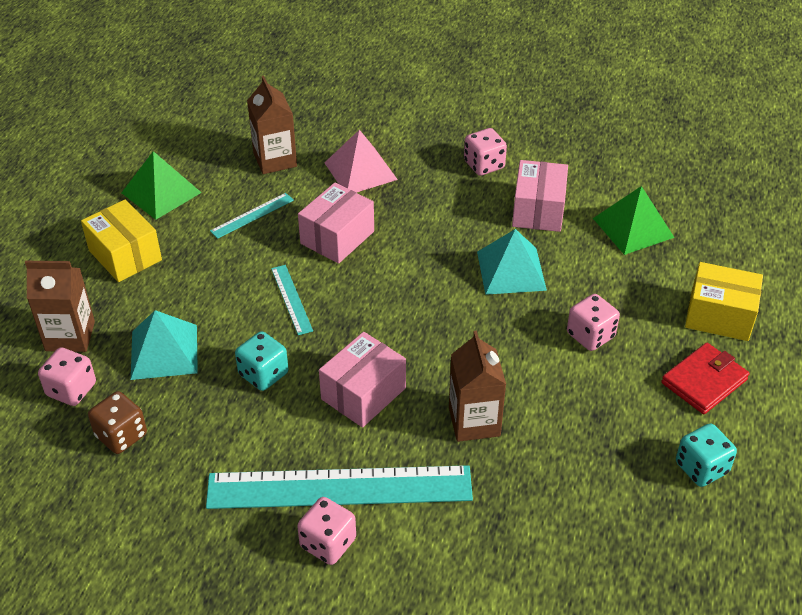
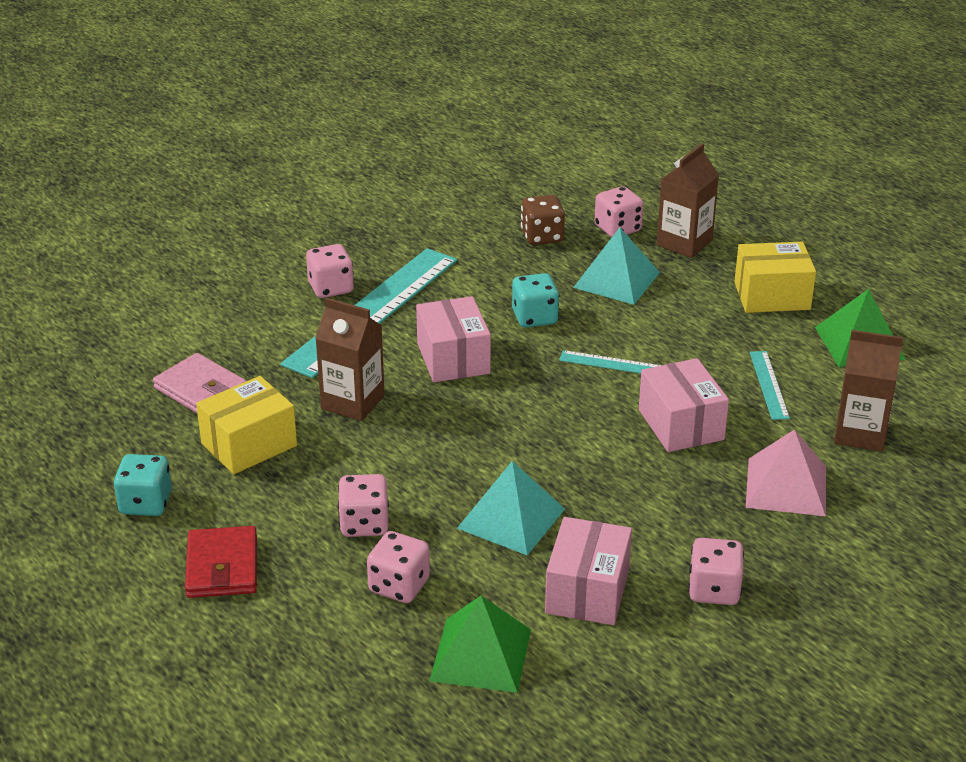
camera: 125 degrees right, 10 degrees down
pink box [512,160,568,232] -> pink box turned 60 degrees clockwise [545,517,632,625]
yellow box [685,262,763,341] -> yellow box moved to [196,376,297,474]
none -> pink wallet [153,353,246,413]
none -> pink dice [367,531,430,603]

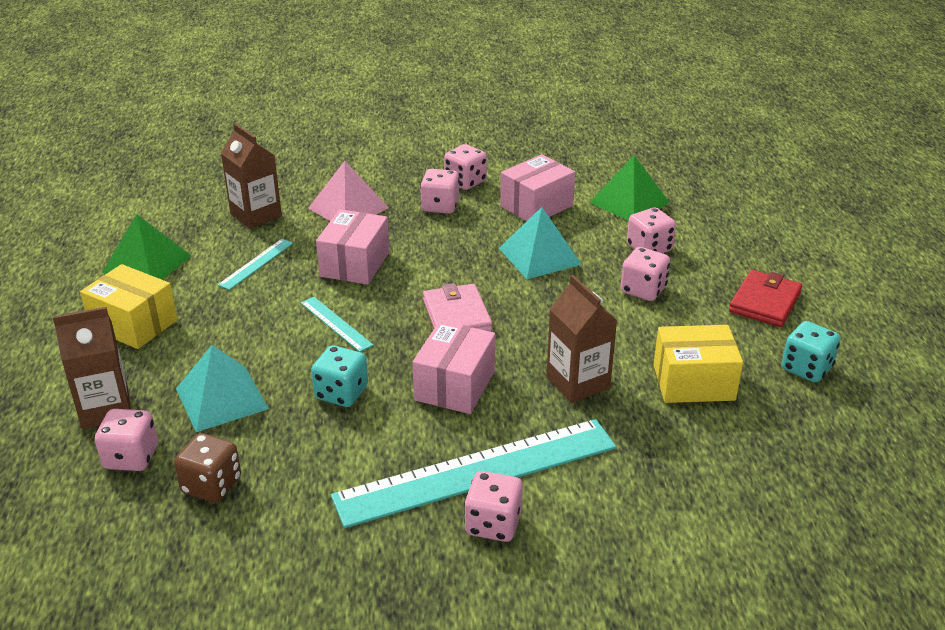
camera: 145 degrees left, 0 degrees up
pink wallet [153,353,246,413] -> pink wallet moved to [423,283,492,331]
none -> pink dice [420,169,460,214]

